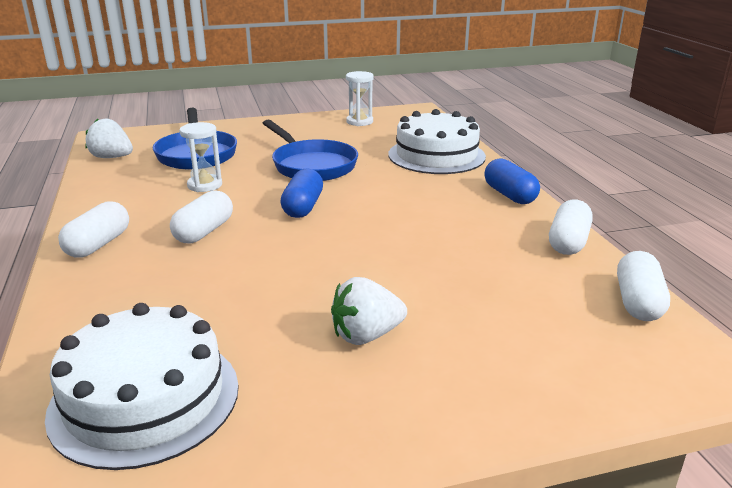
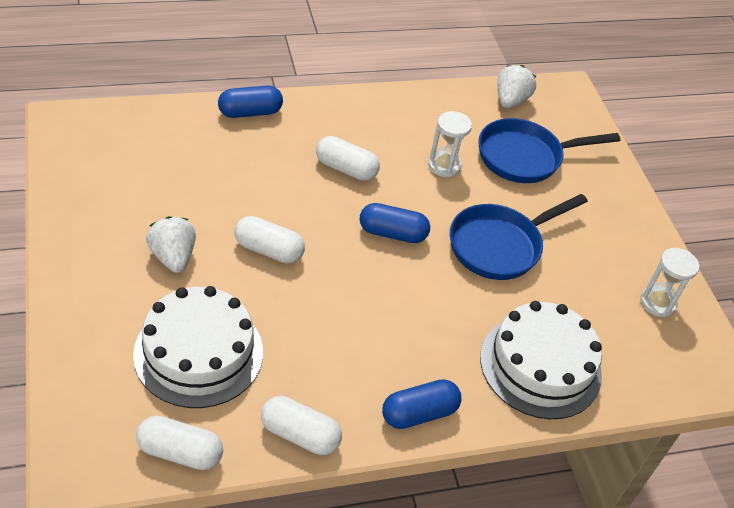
camera: 85 degrees right, 20 degrees up
white cake [45,303,239,470] -> white cake moved to [133,286,263,408]
white capsule [58,201,129,258] -> white capsule moved to [234,216,305,263]
none -> blue capsule [218,85,283,118]

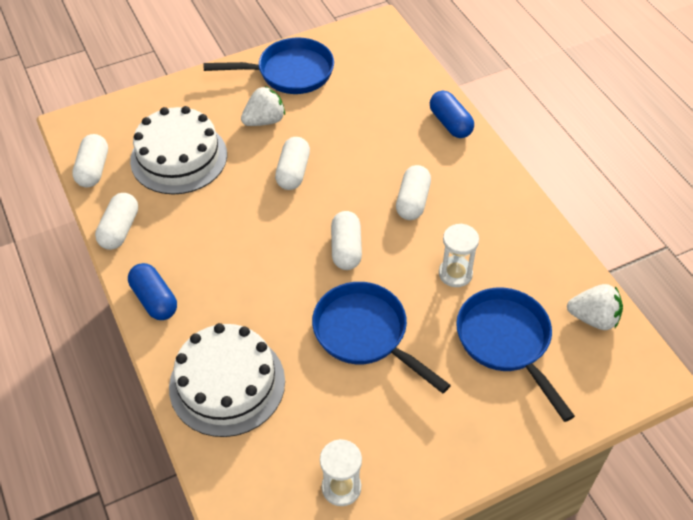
camera: 85 degrees right, 5 degrees up
blue capsule [360,203,430,243] -> white capsule [331,211,362,270]
none -> blue pan [203,37,334,94]

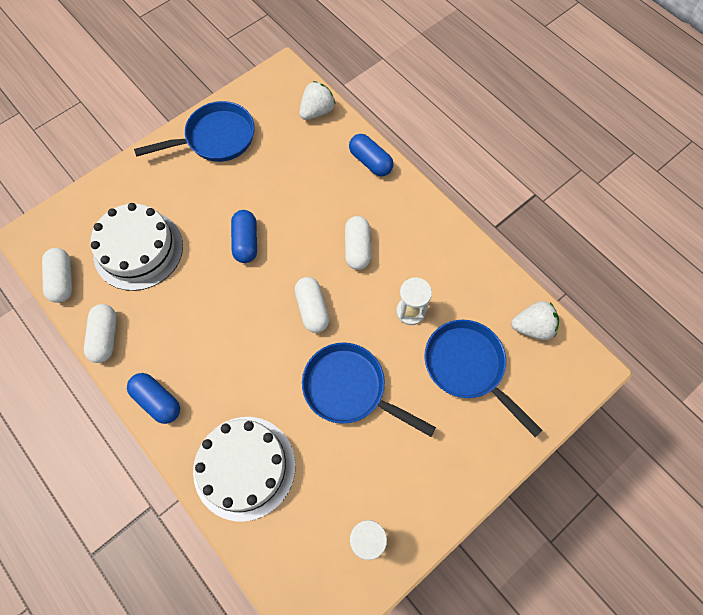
camera: 15 degrees left, 15 degrees up
white strawberry [241,86,285,126] -> white strawberry moved to [299,81,335,120]
white capsule [275,137,310,190] -> blue capsule [231,210,257,263]

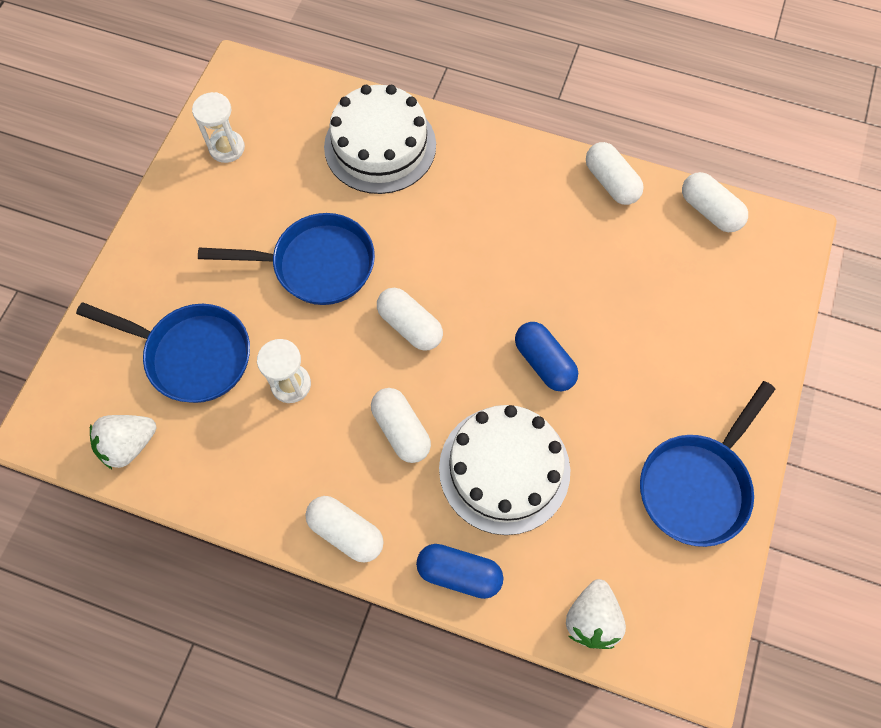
camera: 150 degrees right, 0 degrees up
white cake [91,203,183,291] -> white cake moved to [439,405,570,535]
blue capsule [127,373,180,424] -> none
none -> white capsule [305,496,384,563]

